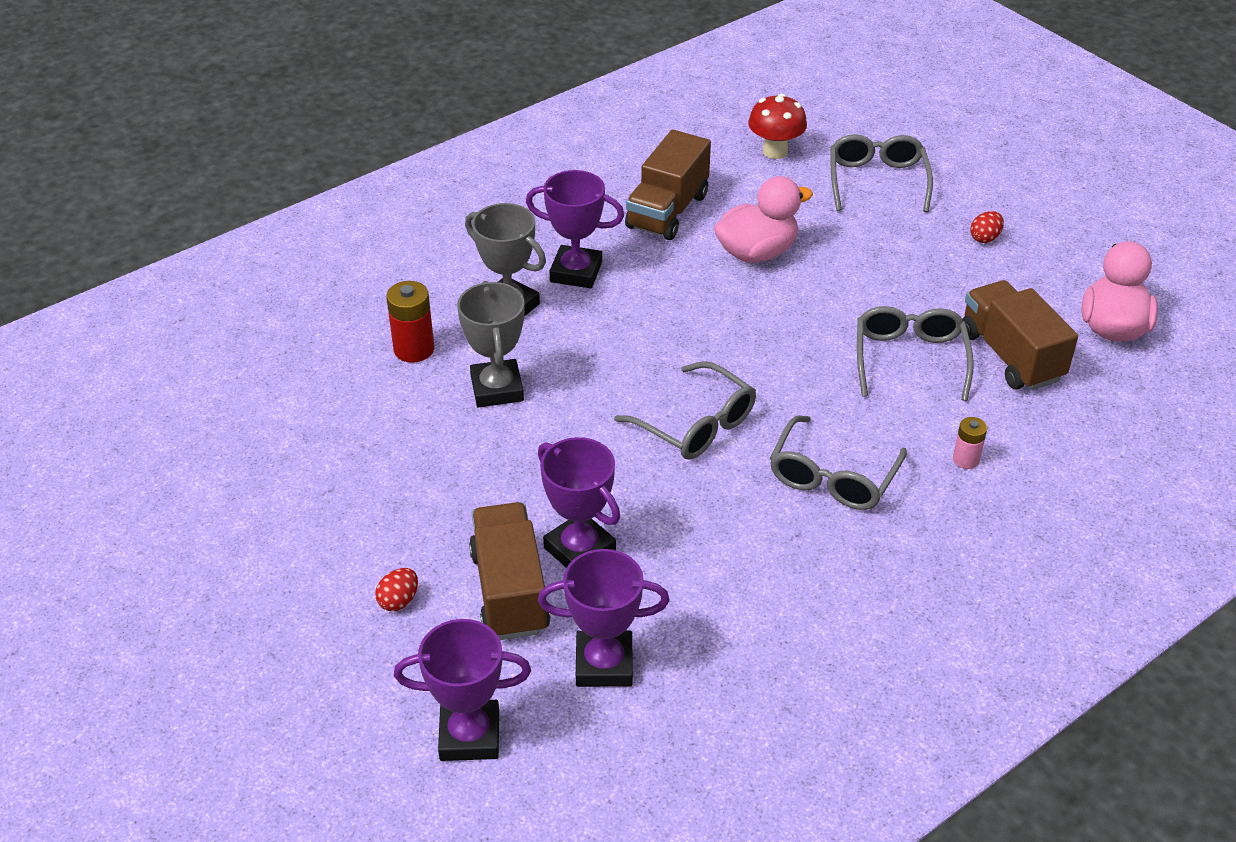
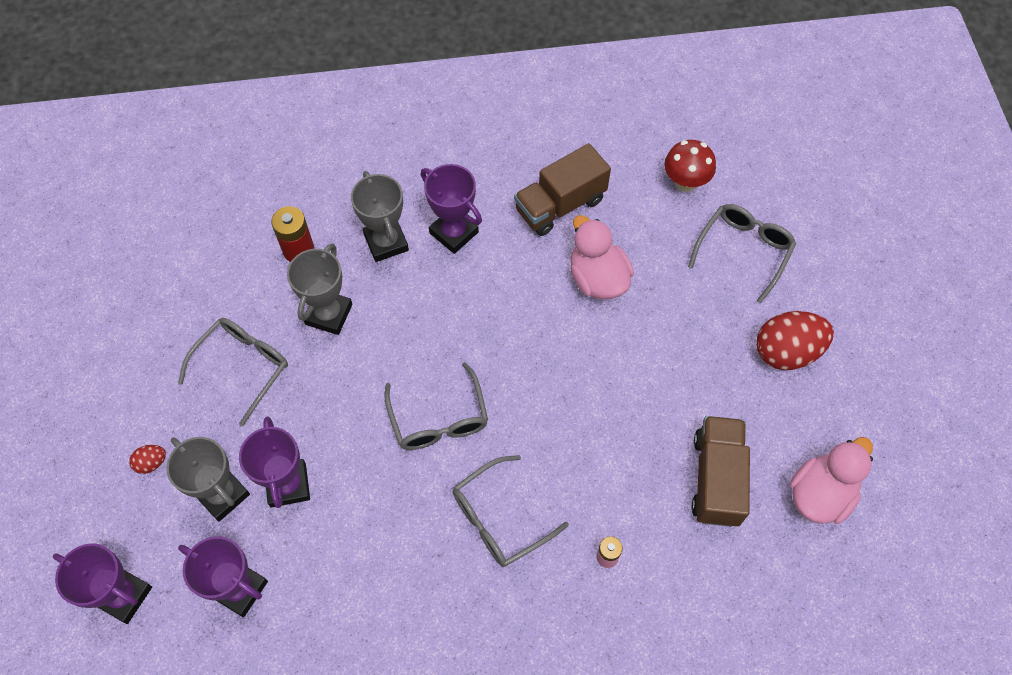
camera: 30 degrees right, 20 degrees up
brown truck [469,502,551,640] -> grey trophy [166,437,250,522]
pink duck [714,176,813,263] -> pink duck turned 120 degrees counterclockwise [570,215,634,299]
grey glasses [857,306,974,401] -> grey glasses moved to [178,318,288,426]
red egg [970,211,1004,243] -> red egg [756,311,834,370], size x2.21

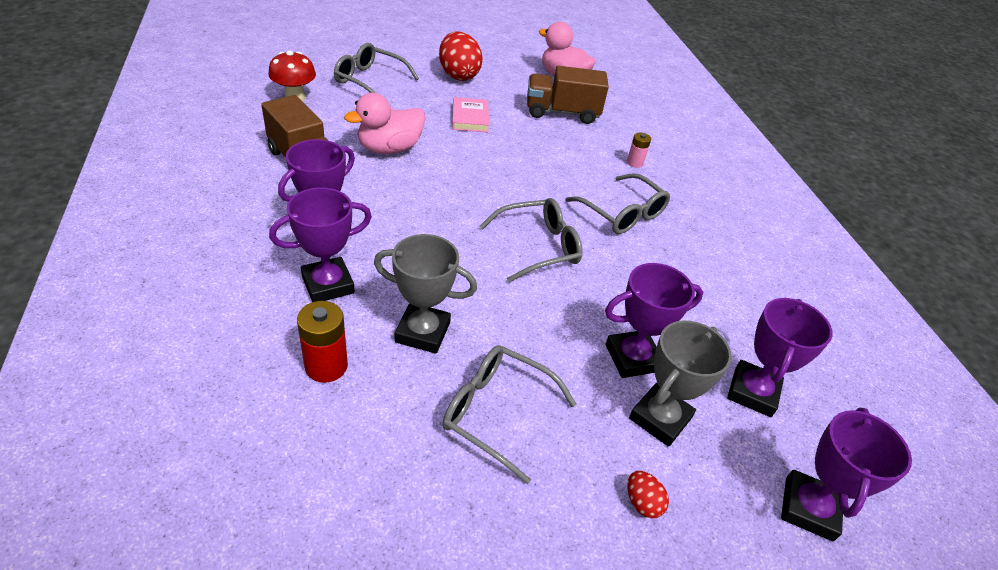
camera: 100 degrees left, 20 degrees down
grey trophy [351,171,409,262] -> purple trophy [269,187,372,302]
none -> pink book [452,97,489,133]

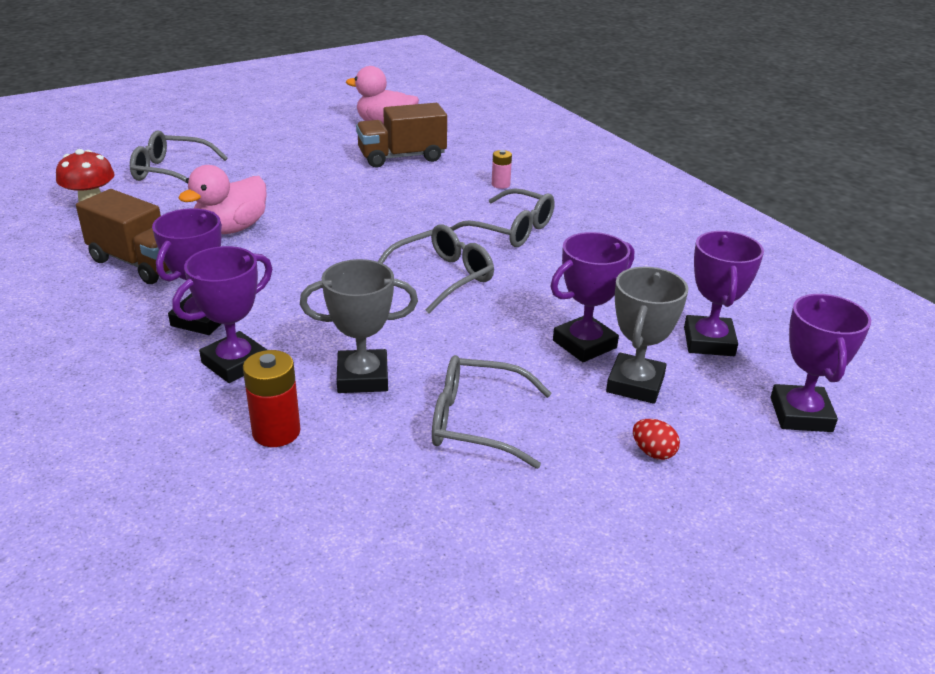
camera: 15 degrees left, 10 degrees down
red egg [439,32,483,81] -> none
pink book [452,97,489,133] -> none

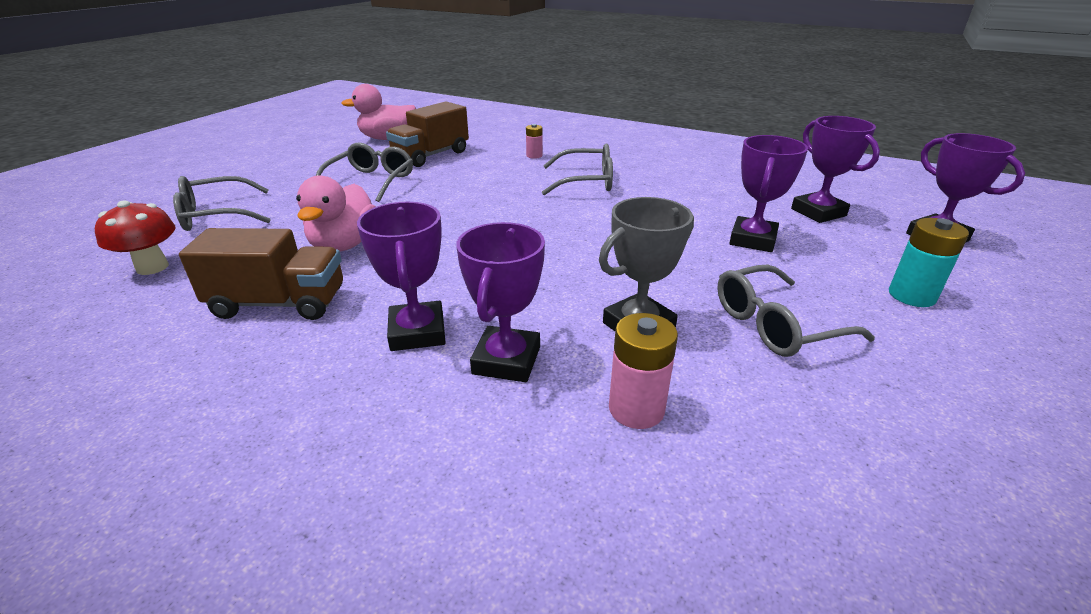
camera: 30 degrees left, 0 degrees up
red battery [243,350,300,447] -> pink battery [609,313,678,429]
grey glasses [378,224,494,314] -> grey glasses moved to [316,143,413,202]
grey trophy [606,267,688,404] -> none
red egg [633,419,680,460] -> turquoise battery [889,218,969,307]

